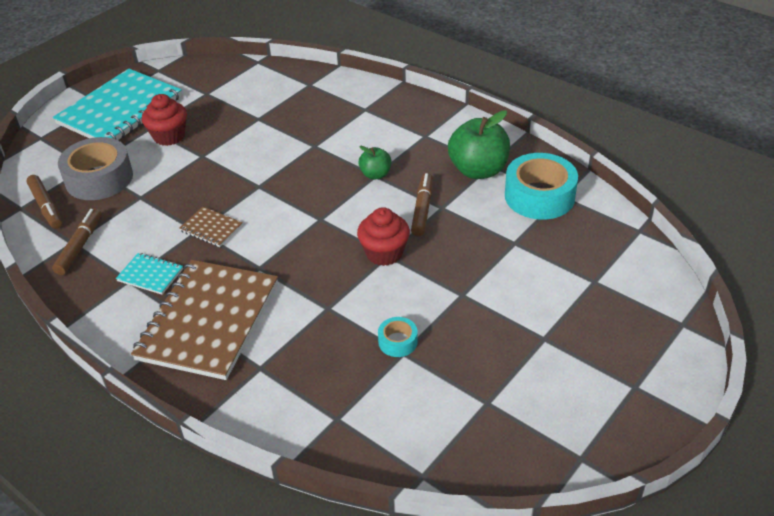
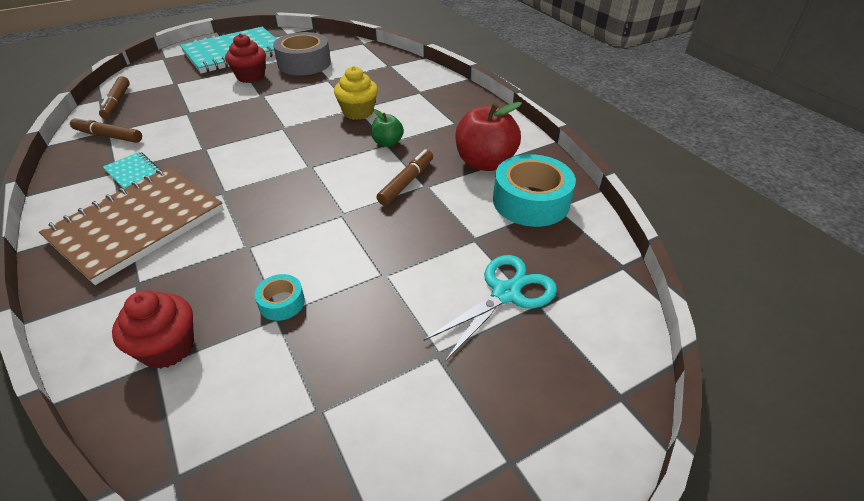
camera: 20 degrees right, 0 degrees up
brown marker [52,208,102,275] -> brown marker turned 105 degrees counterclockwise [70,116,142,143]
grey tape [58,137,133,200] -> grey tape moved to [273,32,331,75]
brown notebook [179,207,243,247] -> none
red cupcake [357,207,410,266] -> red cupcake moved to [112,290,194,369]
green apple [448,110,510,179] -> red apple [455,102,522,171]
none -> yellow cupcake [334,66,378,120]
none -> turquoise scissors [423,255,557,360]

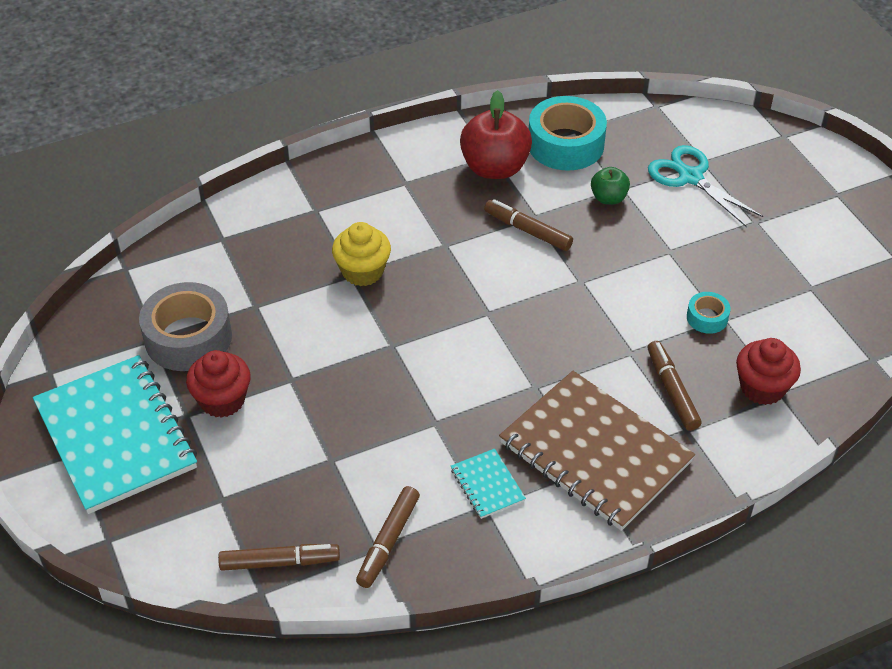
camera: 85 degrees left, 5 degrees up
turquoise notebook [103,152,161,189] -> turquoise notebook turned 75 degrees counterclockwise [451,449,526,519]
green apple [371,109,404,147] -> green apple moved to [591,167,630,205]
none -> brown marker [647,341,702,431]

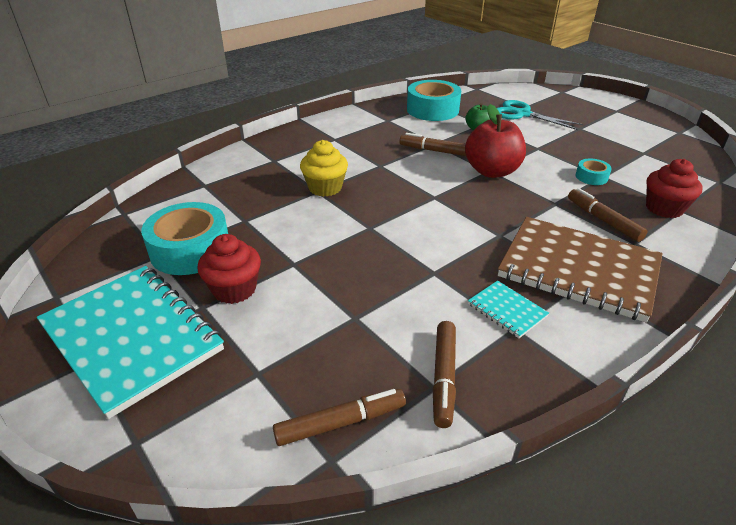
camera: 15 degrees left, 10 degrees down
grey tape [139,282,232,371] -> turquoise tape [141,202,228,275]
red apple [460,90,532,179] -> red apple moved to [465,104,526,178]

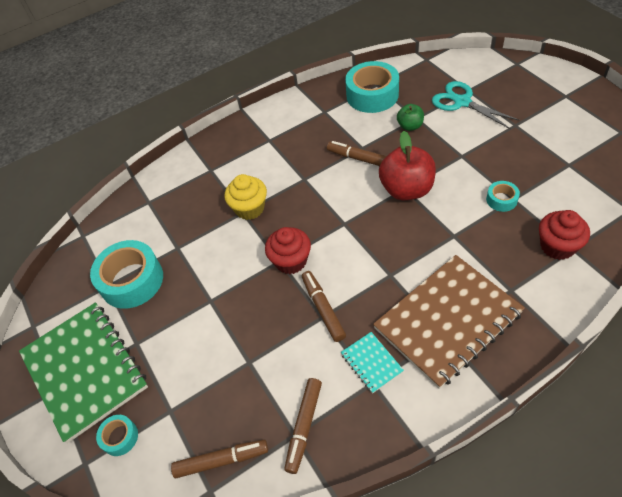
camera: 15 degrees right, 15 degrees up
turquoise notebook [37,266,224,419] -> green notebook [19,302,148,443]
red cupcake [197,234,261,304] -> red cupcake moved to [265,227,311,274]
brown notebook [498,217,663,323] -> brown notebook turned 75 degrees counterclockwise [373,255,525,389]
brown marker [568,188,648,242] -> brown marker moved to [302,271,346,342]
none -> turquoise tape [96,415,138,456]

